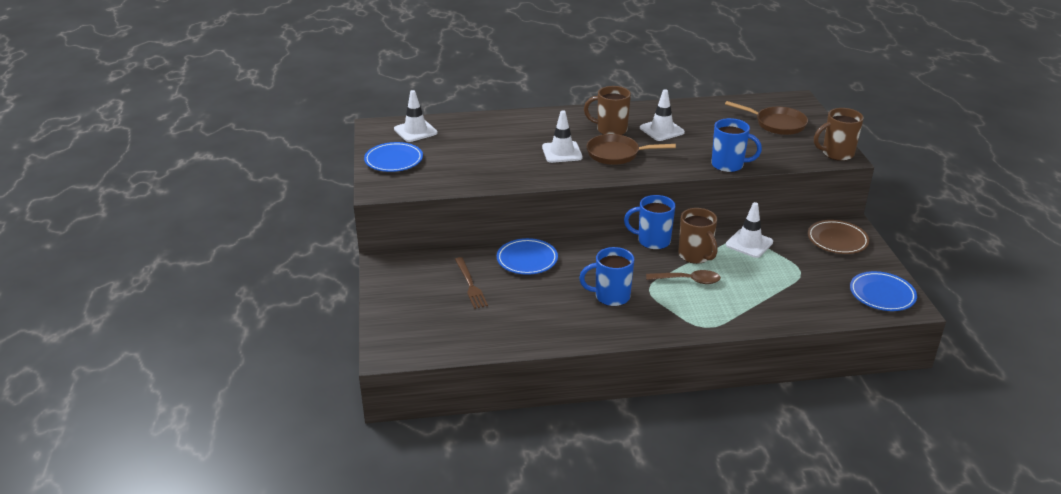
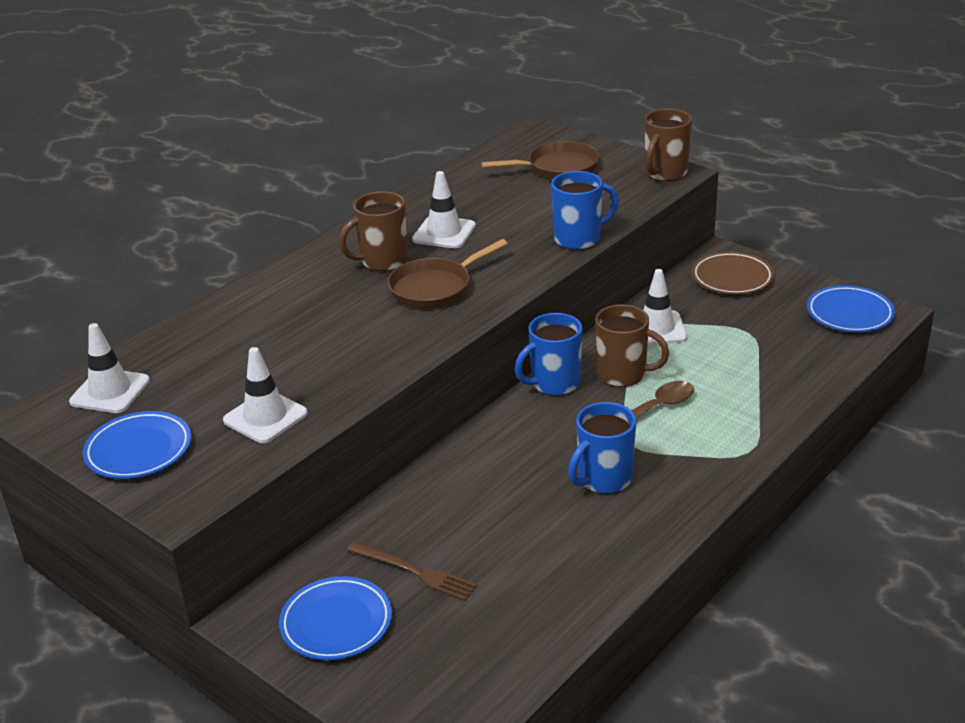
camera: 40 degrees left, 0 degrees up
blue plate [497,238,558,275] -> blue plate moved to [279,576,392,660]
white traffic cone [542,110,583,163] -> white traffic cone moved to [223,347,308,443]

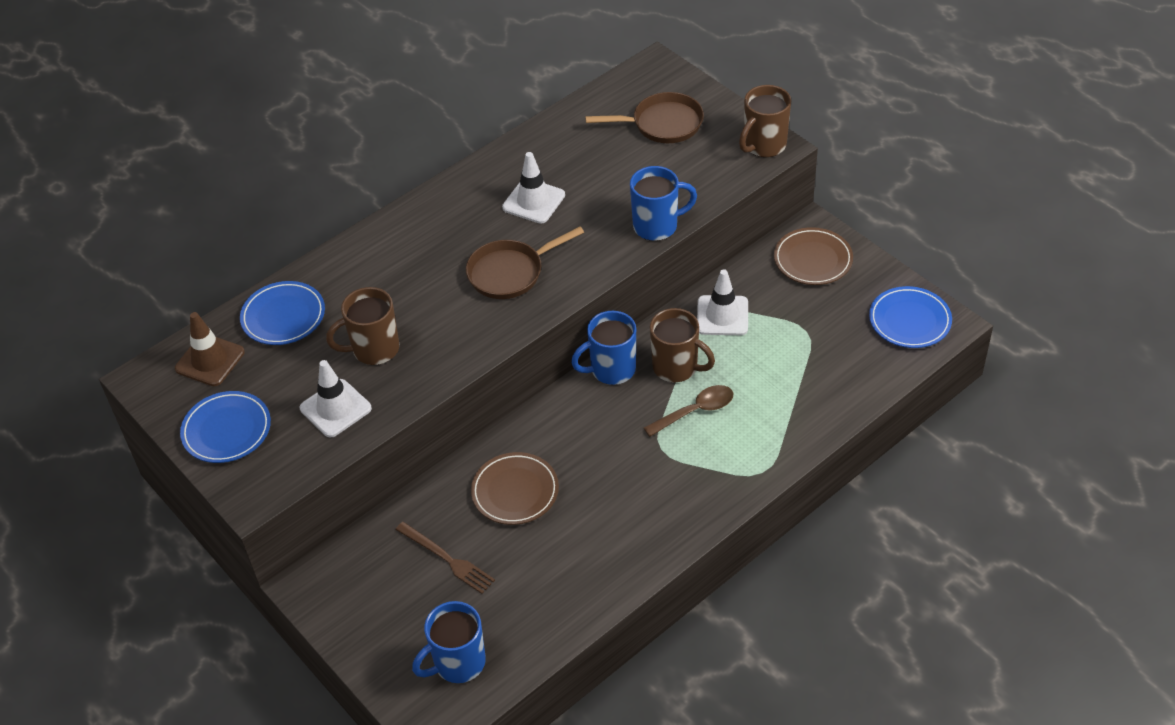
camera: 10 degrees right, 15 degrees up
white traffic cone [69,323,150,413] -> brown traffic cone [175,312,245,386]
blue plate [279,576,392,660] -> blue plate moved to [240,281,325,345]
brown mug [339,191,408,271] -> brown mug moved to [326,287,399,365]
blue mug [568,402,636,494] -> blue mug moved to [412,601,486,683]
none -> brown plate [471,452,559,525]

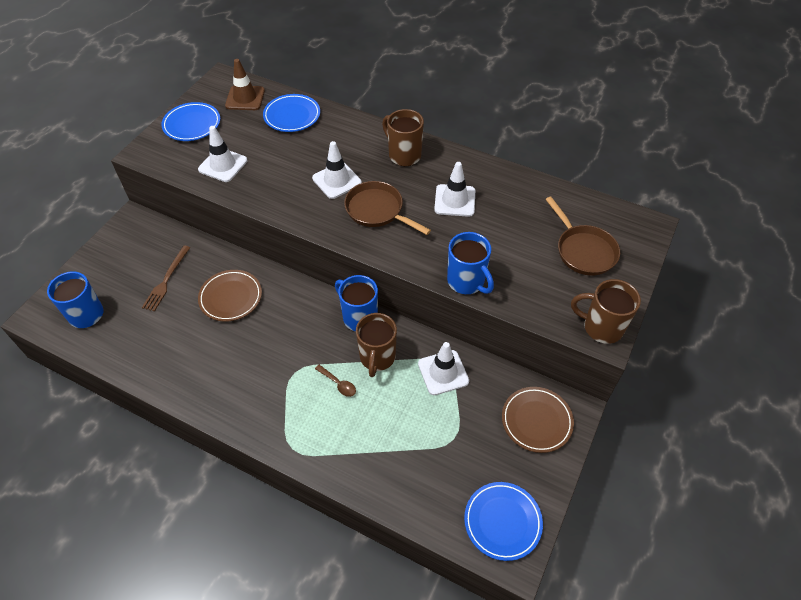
camera: 65 degrees right, 5 degrees up
brown mug [326,287,399,365] -> brown mug moved to [382,109,424,166]
brown spoon [644,385,733,437] -> brown spoon [315,365,356,397], size x0.64
none -> white traffic cone [312,141,362,199]

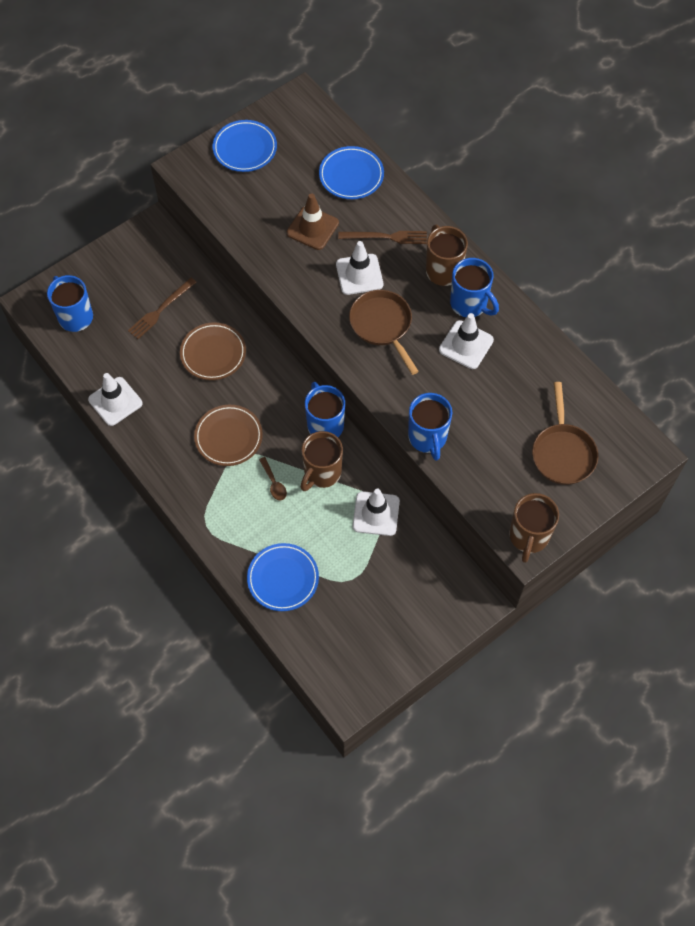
camera: 25 degrees right, 10 degrees up
white traffic cone [198,126,247,182] -> white traffic cone moved to [88,373,142,426]
brown traffic cone [225,59,265,110] -> brown traffic cone moved to [287,193,339,250]
blue plate [464,482,543,561] -> blue plate moved to [247,543,319,611]
brown plate [502,387,574,453] -> brown plate moved to [194,405,263,466]
brown mug [571,279,641,344] -> brown mug turned 120 degrees counterclockwise [509,493,559,563]
none -> brown fork [338,231,427,244]
none -> blue mug [450,258,499,317]

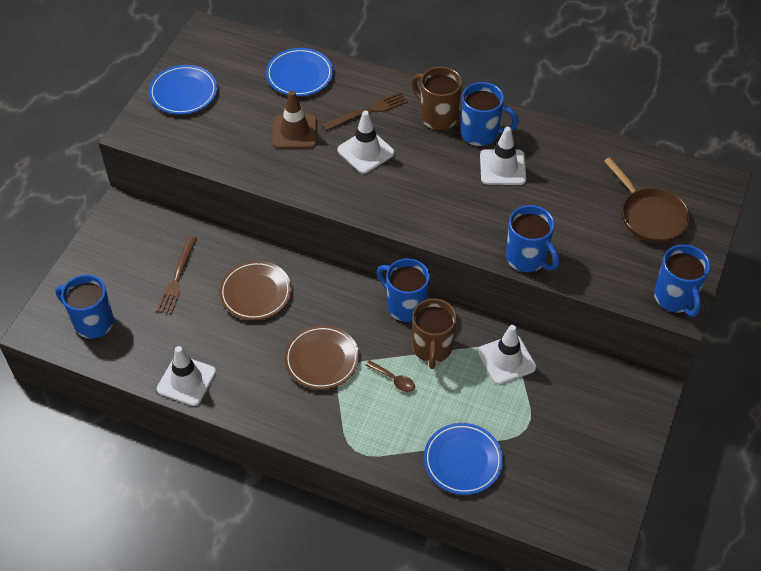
camera: 30 degrees left, 10 degrees down
brown pan [349,290,419,375] -> none
brown mug [509,493,559,563] -> blue mug [654,244,710,317]

